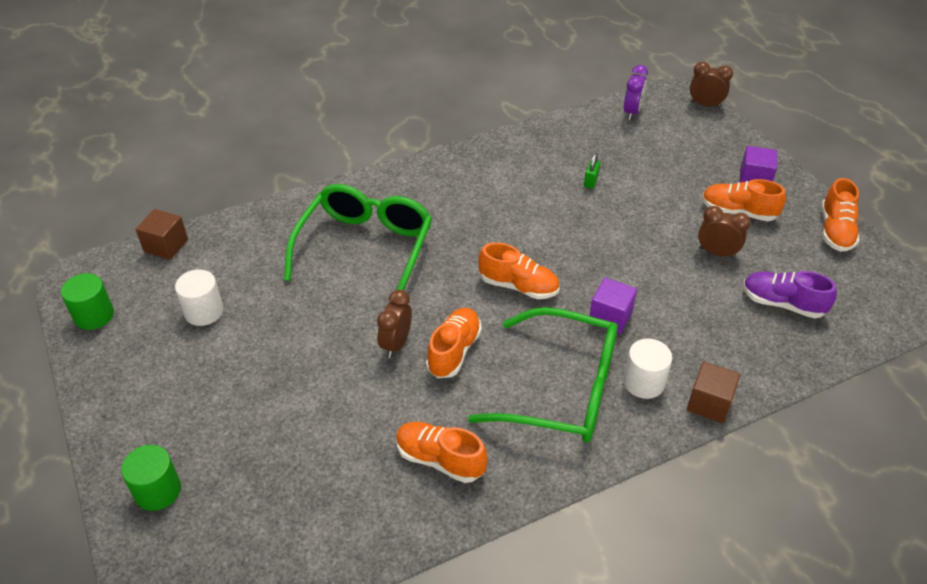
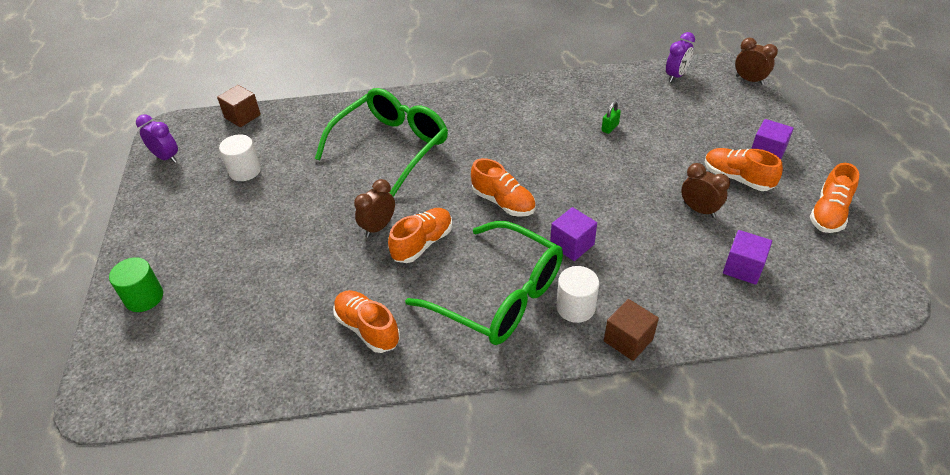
camera: 20 degrees right, 0 degrees up
green cylinder [61,273,114,330] -> purple clock [136,114,178,163]
purple shoe [743,271,837,318] -> purple cube [723,230,772,285]

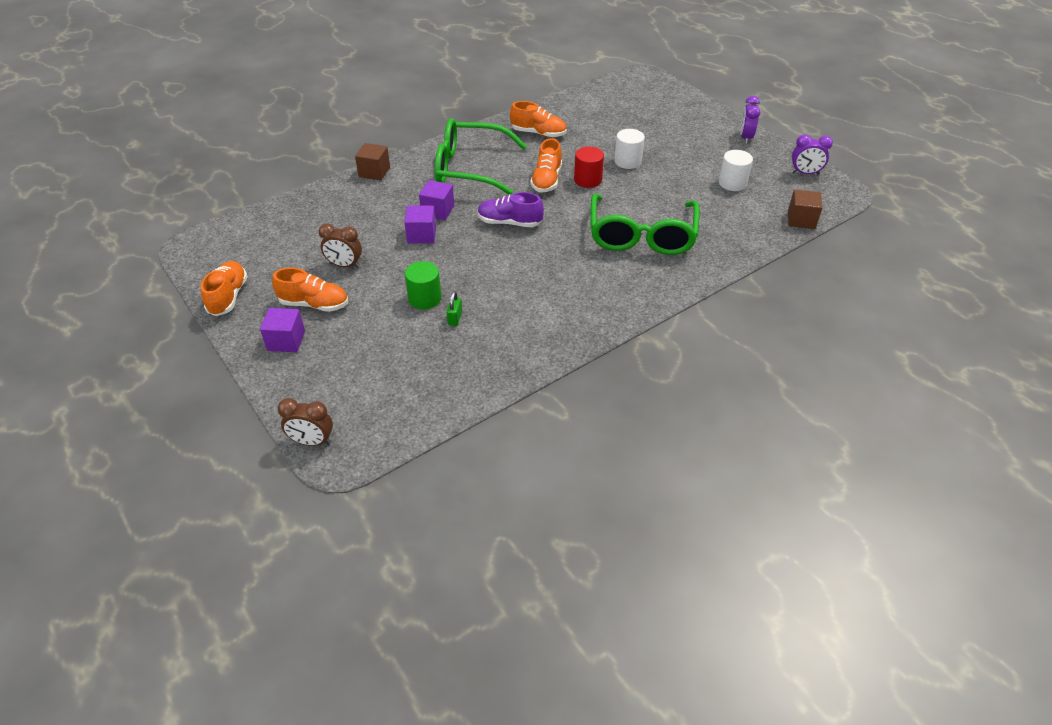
camera: 150 degrees right, 0 degrees up
green cylinder [109,257,163,312] -> green cylinder moved to [405,261,441,309]
brown clock [354,179,395,237] -> red cylinder [574,147,604,188]
orange shoe [471,158,536,217] -> purple shoe [478,192,544,227]
white cylinder [556,266,599,323] -> white cylinder moved to [614,129,645,169]
purple clock [666,32,695,82] -> purple clock moved to [740,96,760,144]
purple cube [723,230,772,285] -> purple cube moved to [404,205,436,243]

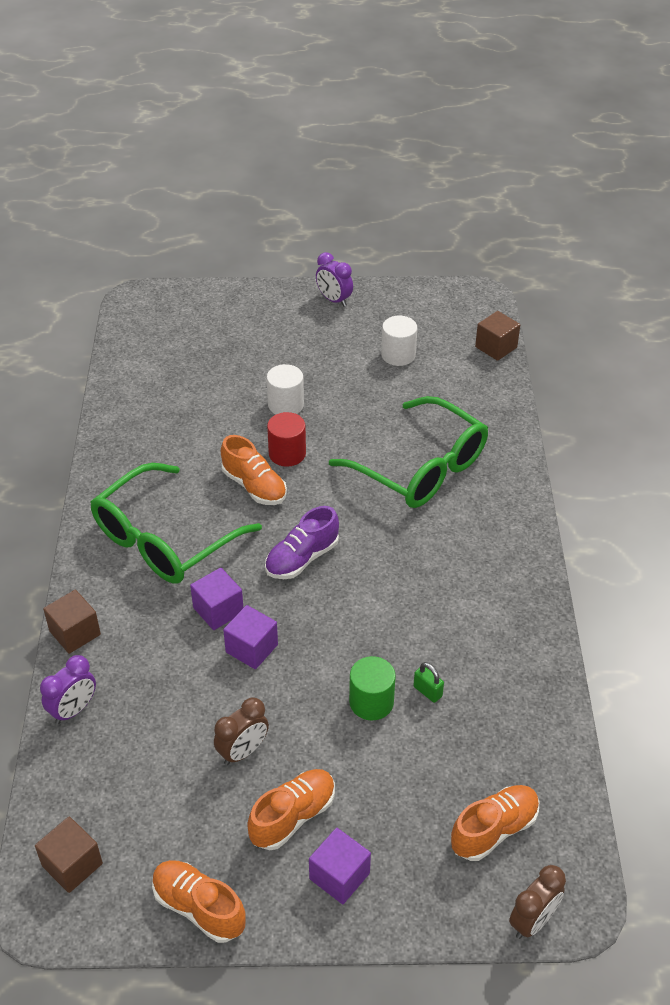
camera: 55 degrees left, 0 degrees up
orange shoe [510,101,566,138] -> orange shoe moved to [451,785,539,861]
purple clock [791,134,833,175] -> purple clock moved to [40,655,96,724]
none -> brown cube [35,817,103,893]

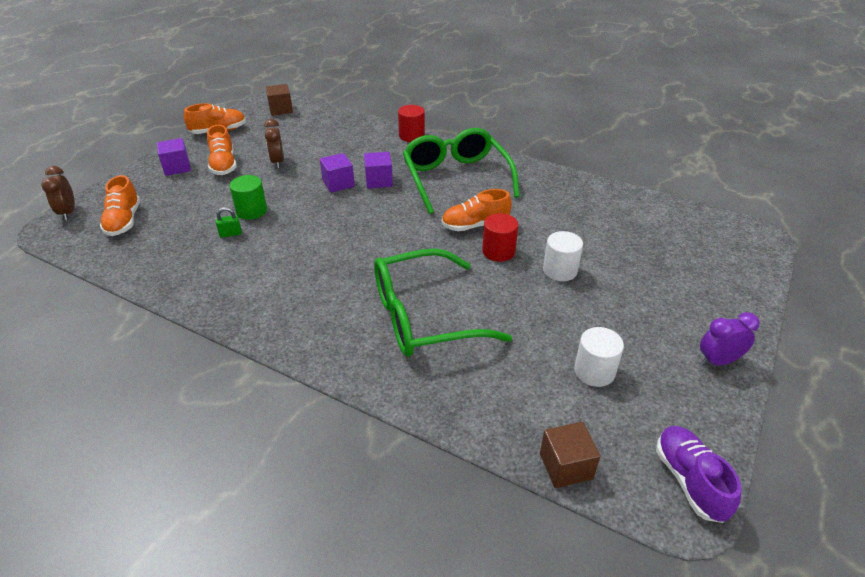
camera: 120 degrees right, 5 degrees down
purple clock [40,655,96,724] -> none
brown cube [43,590,101,654] -> red cylinder [398,105,425,142]
purple shoe [265,506,339,579] -> purple shoe moved to [656,426,741,523]

